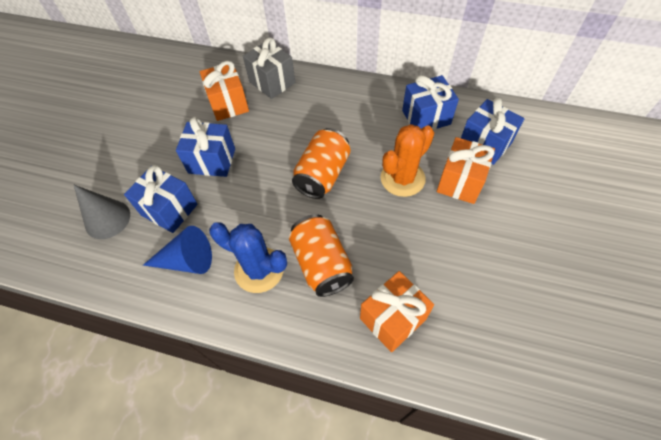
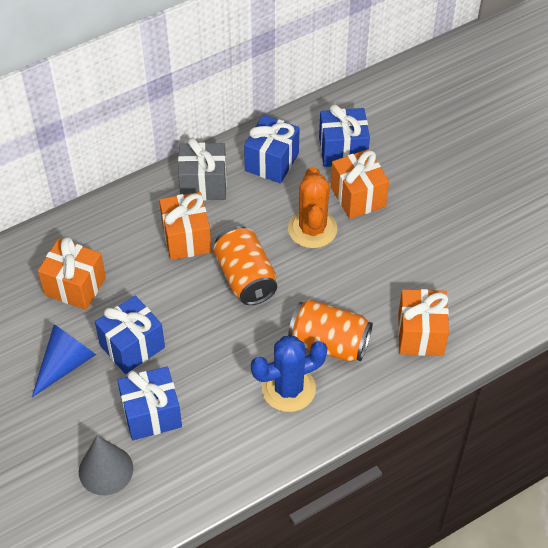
camera: 50 degrees left, 5 degrees down
blue cone [143,226,212,274] -> blue cone moved to [32,324,96,397]
grey gift [243,38,295,99] -> grey gift moved to [178,138,227,201]
none -> orange gift [159,192,212,260]

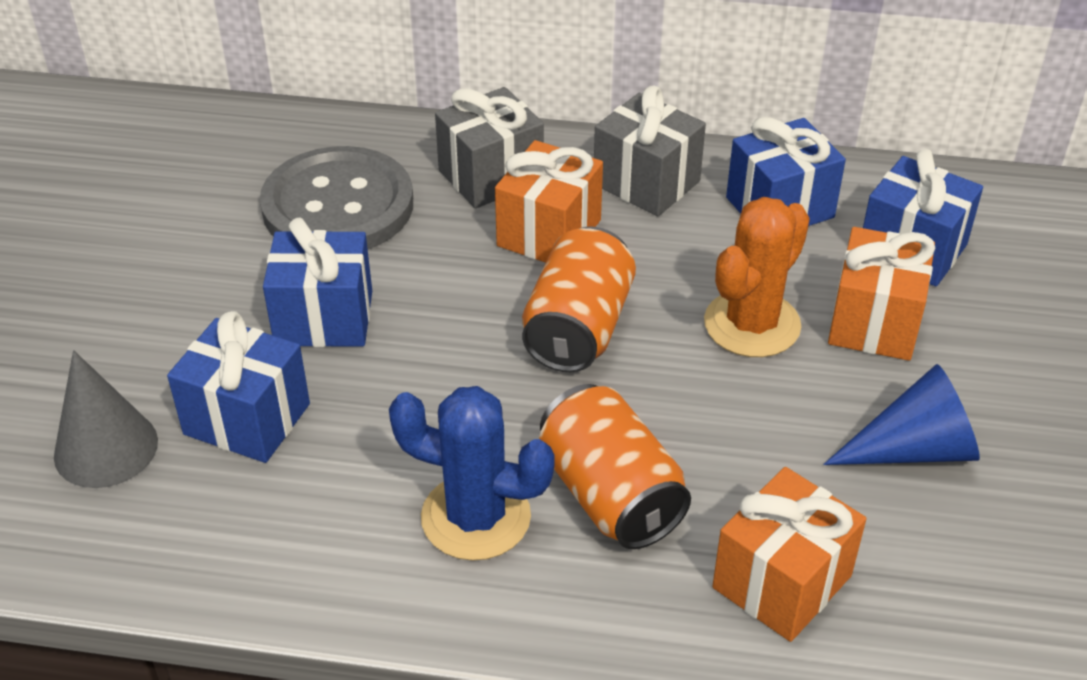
camera: 40 degrees right, 10 degrees down
blue cone [32,324,96,397] -> blue cone moved to [823,364,980,465]
orange gift [38,237,106,310] -> grey button [260,146,413,249]
none -> grey gift [435,87,544,208]

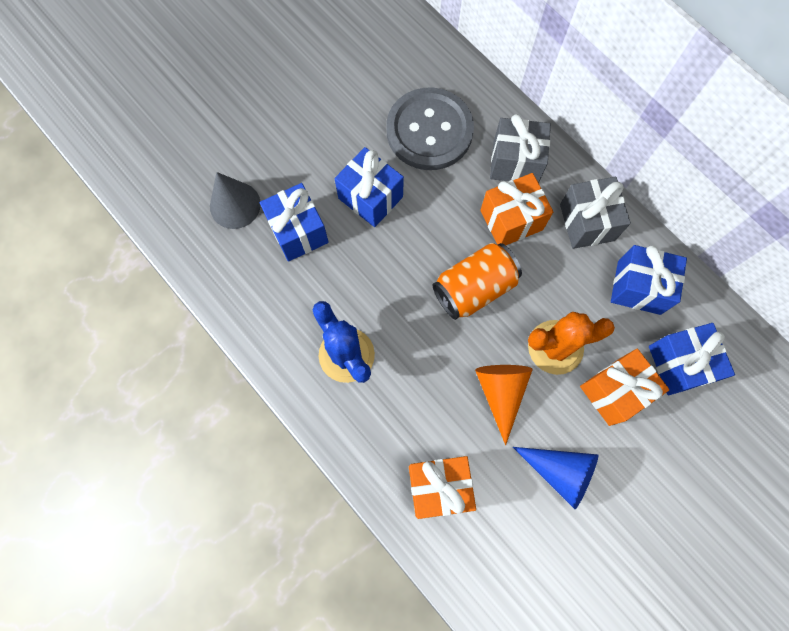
camera: 40 degrees right, 30 degrees up
orange can [539,384,691,549] -> none
none -> orange cone [475,365,533,445]

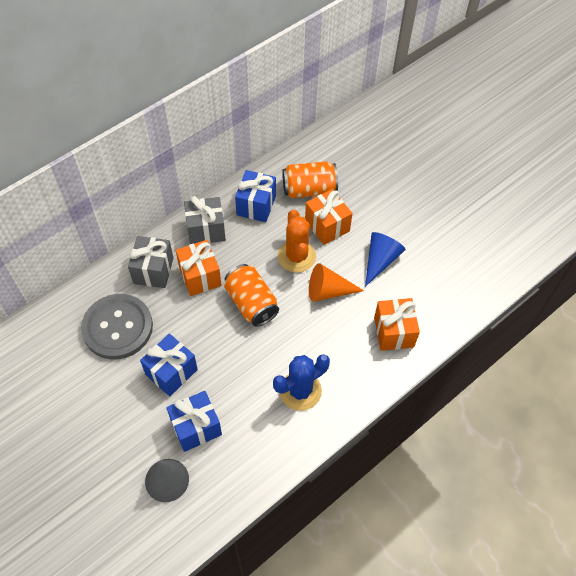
camera: 90 degrees left, 15 degrees down
blue gift [649,323,735,395] -> orange can [282,161,338,198]

